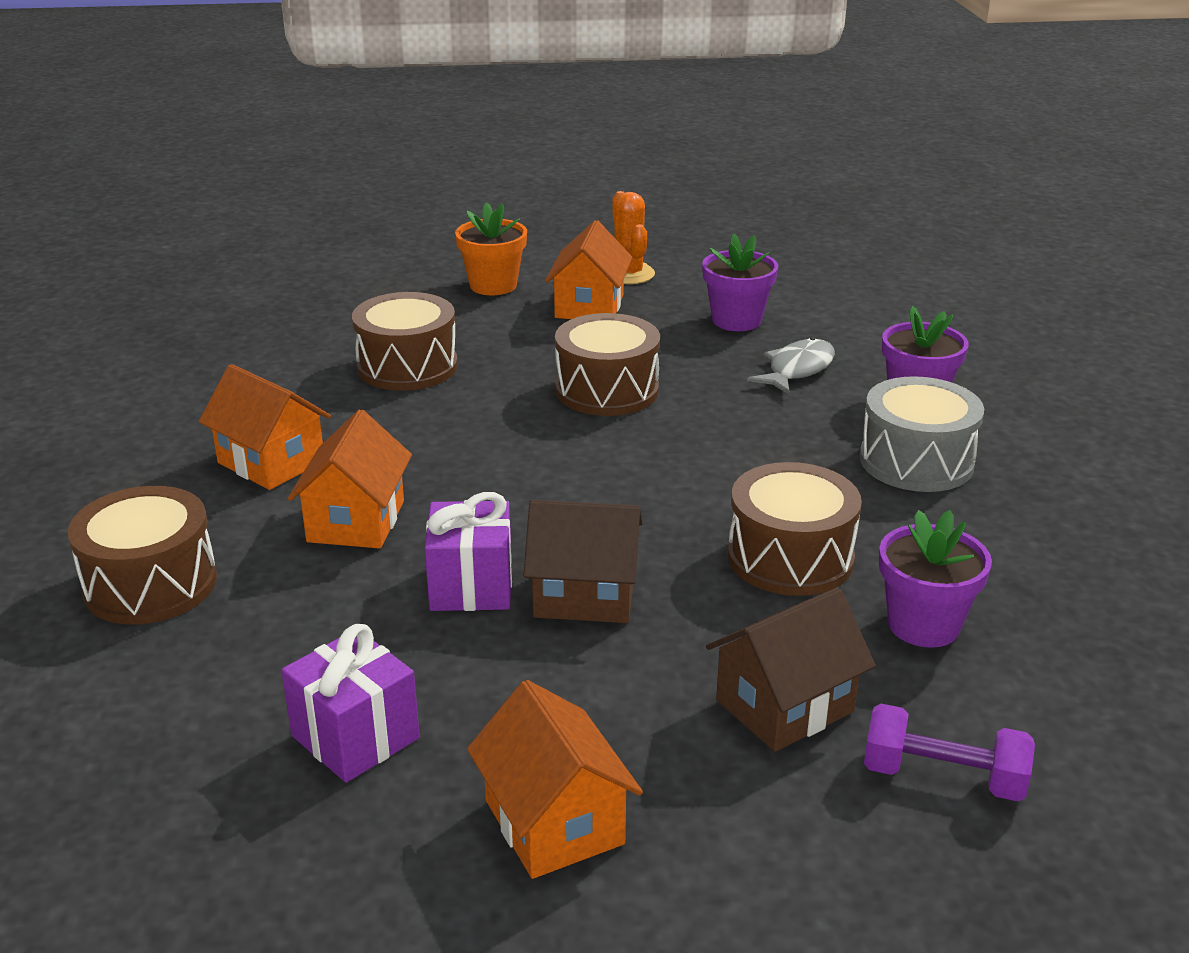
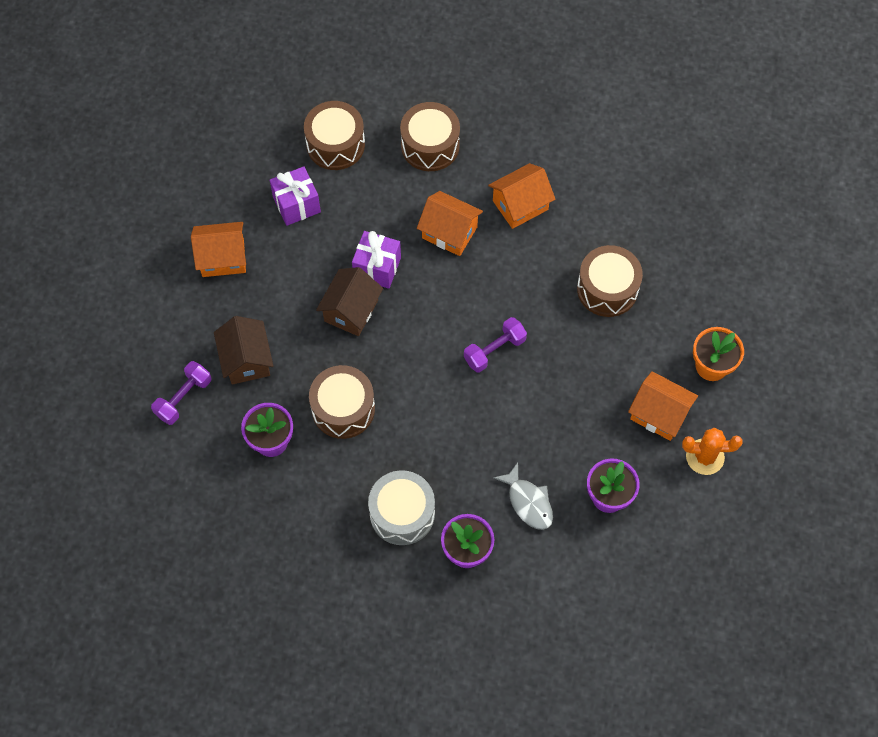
camera: 110 degrees right, 35 degrees up
brown drum [555,313,660,416] -> brown drum moved to [304,101,365,170]
none -> purple dumbbell [464,317,527,373]

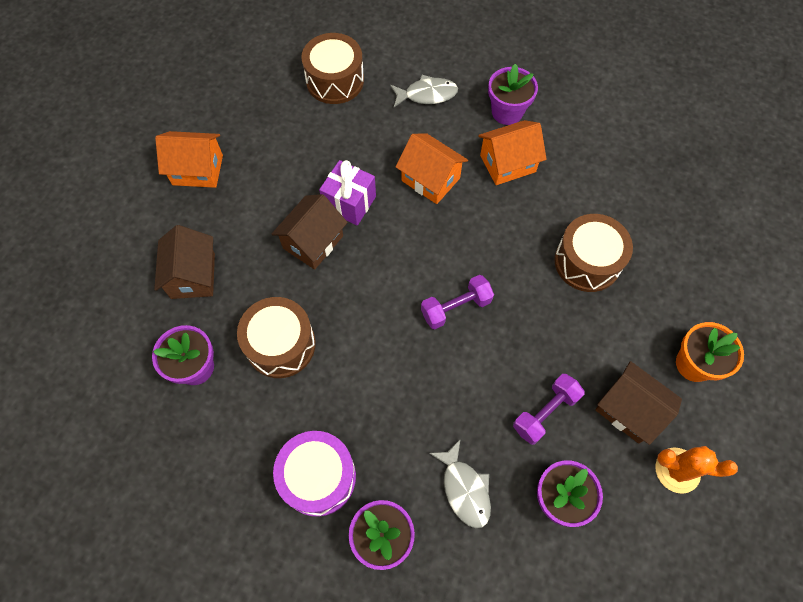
camera: 10 degrees right, 0 degrees up
purple dumbbell [151,361,211,425] -> purple dumbbell moved to [513,374,585,445]
purple gift [270,166,321,226] -> none
grey drum [368,470,435,545] -> purple drum [273,431,356,517]
brown drum [400,102,460,171] -> grey fish [390,75,458,107]
orange house [628,371,698,441] -> brown house [595,361,682,445]
none -> purple flower pot [488,64,538,125]

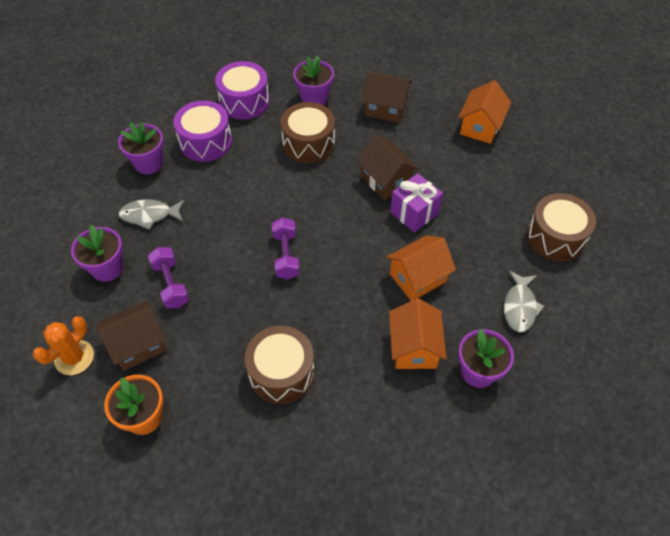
camera: 110 degrees right, 10 degrees down
none -> purple drum [215,61,270,119]

